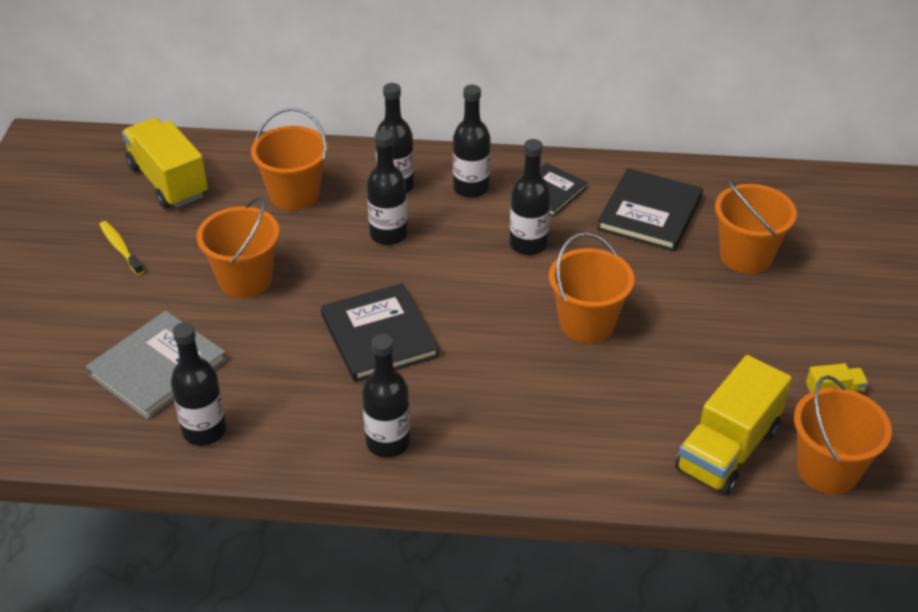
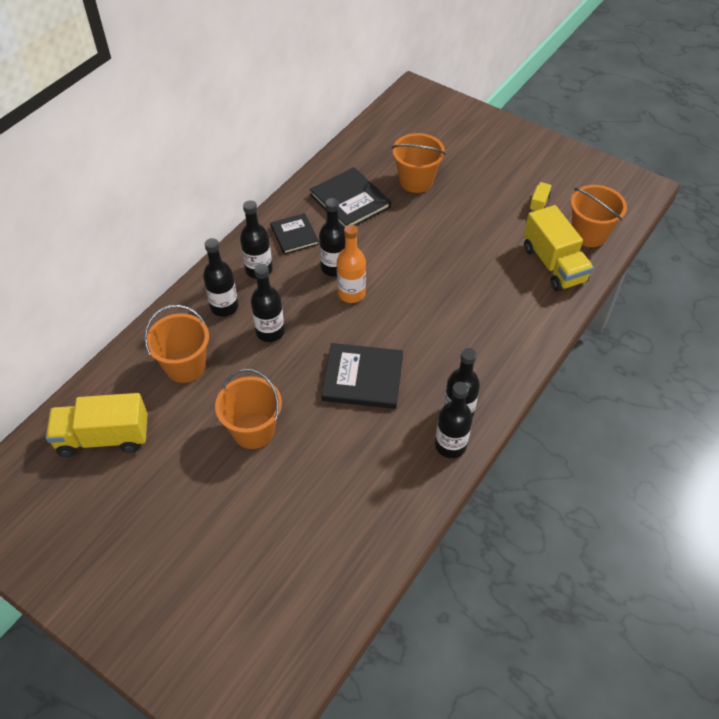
camera: 60 degrees left, 10 degrees up
grey book [86,311,227,420] -> none
yellow toothbrush [99,221,144,275] -> none
black bottle [171,322,227,446] -> black bottle moved to [435,382,473,458]
orange bucket [549,232,634,343] -> none
none -> orange bottle [337,225,366,303]

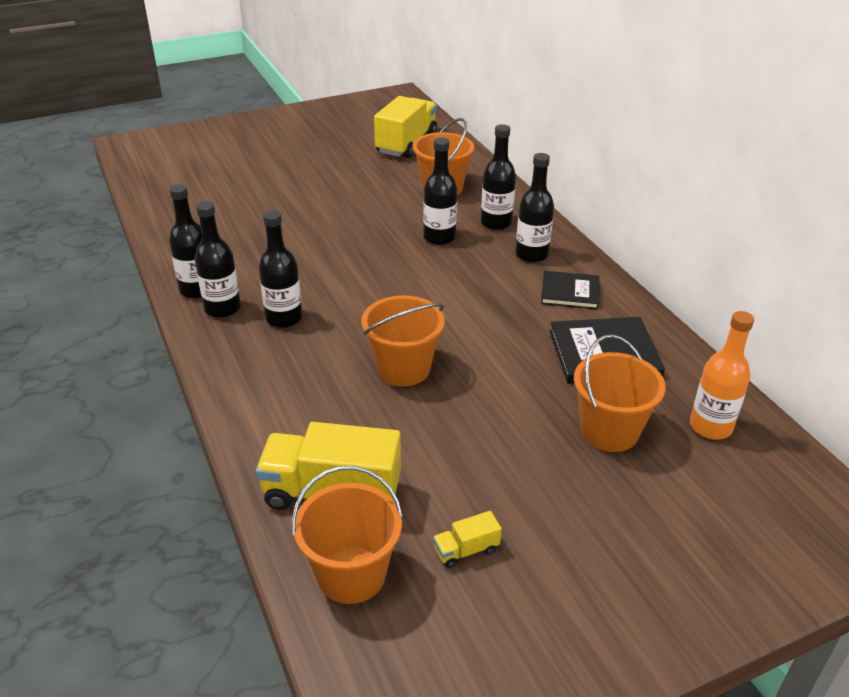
camera: 120 degrees right, 15 degrees down
orange bucket [215,369,282,449] -> orange bucket moved to [361,295,445,387]
black bottle [319,198,345,277] -> black bottle moved to [259,210,302,328]
black book [321,343,403,409] -> none
orange bottle [337,225,366,303] -> orange bottle moved to [690,311,754,440]
yellow truck [529,182,552,211] -> yellow truck turned 105 degrees clockwise [433,511,501,568]

